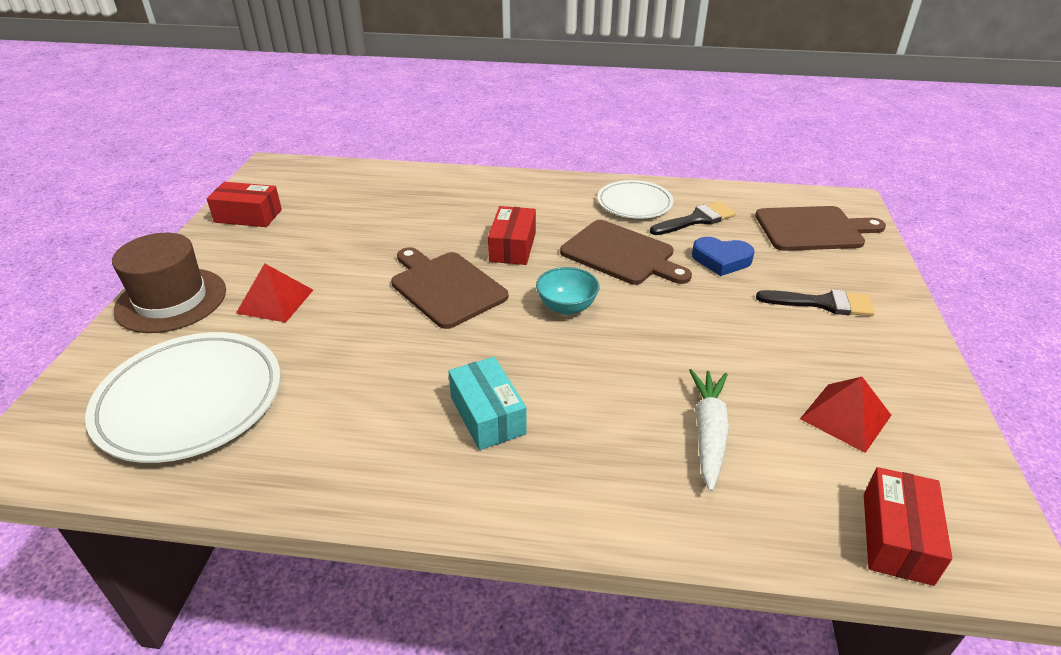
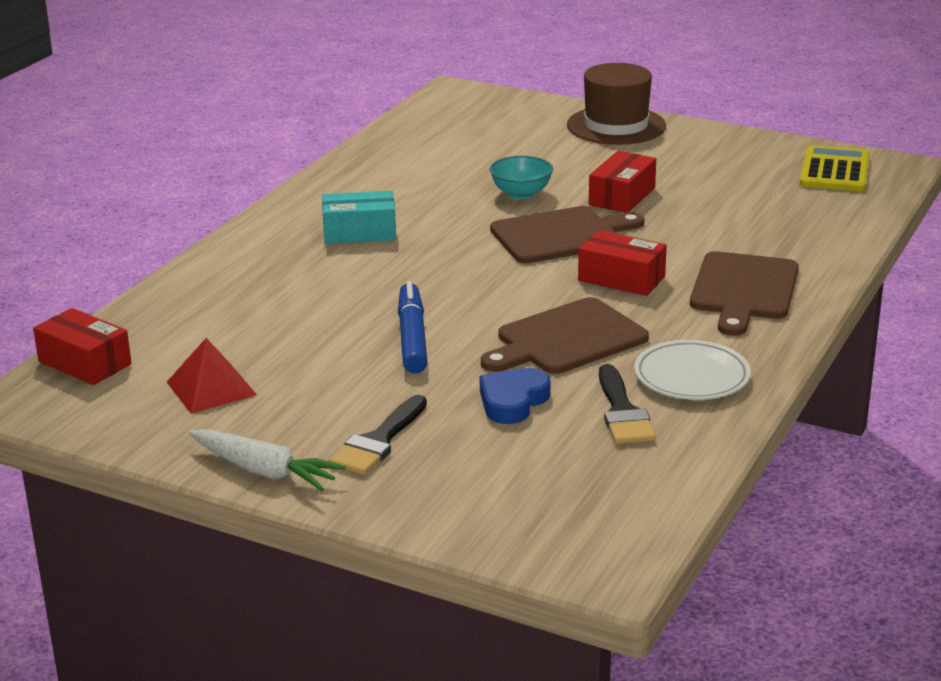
camera: 110 degrees right, 10 degrees down
white plate [85,332,281,463] -> none
red box [207,182,282,227] -> red box moved to [589,151,656,213]
red pyramid [236,263,313,323] -> none
turquoise bowl [536,267,600,315] -> turquoise bowl moved to [490,156,553,199]
white carrot [689,369,729,492] -> white carrot moved to [189,429,346,491]
brown cutting board [755,206,886,251] -> brown cutting board moved to [690,251,799,336]
none -> blue marker [398,281,427,374]
none -> yellow calculator [800,145,870,192]

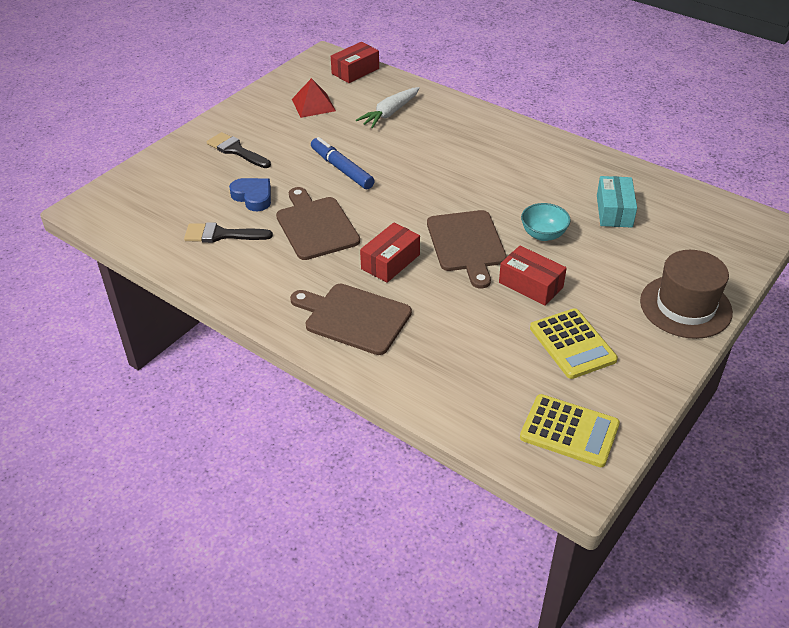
camera: 100 degrees right, 15 degrees up
white carrot [189,429,346,491] -> white carrot moved to [356,87,420,128]
turquoise box [322,191,396,244] -> turquoise box moved to [597,176,637,228]
blue marker [398,281,427,374] -> blue marker turned 135 degrees counterclockwise [311,137,374,189]
white plate [634,340,751,400] -> none
none -> yellow calculator [530,308,618,379]

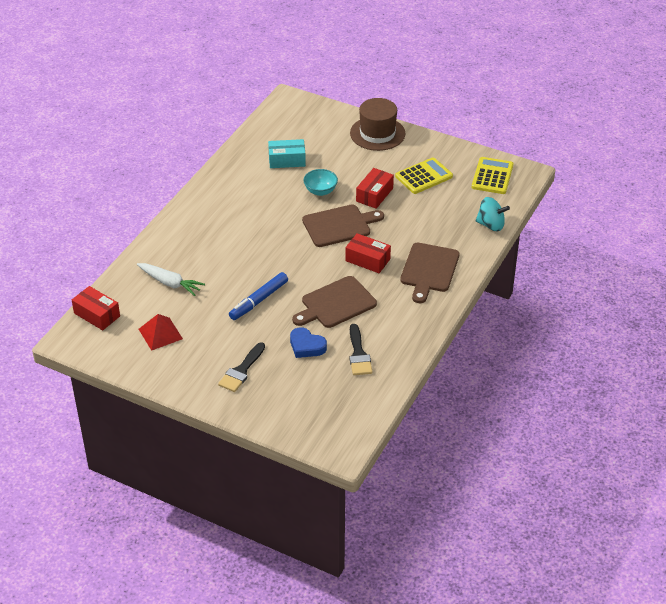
camera: 100 degrees left, 0 degrees up
blue heart [229,178,271,211] -> blue heart turned 90 degrees counterclockwise [290,327,327,358]
none -> turquoise spinning top [476,197,510,231]

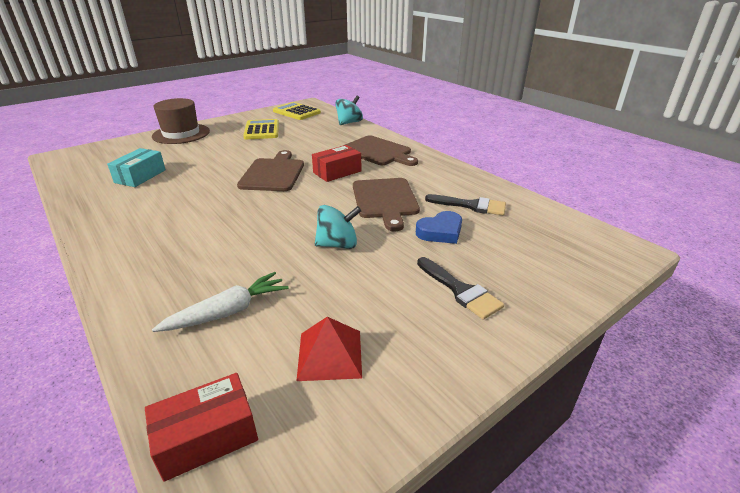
camera: 65 degrees left, 10 degrees down
blue marker [229,272,288,320] -> turquoise spinning top [315,205,361,249]
turquoise bowl [303,169,338,196] -> none
red box [356,168,394,209] -> none

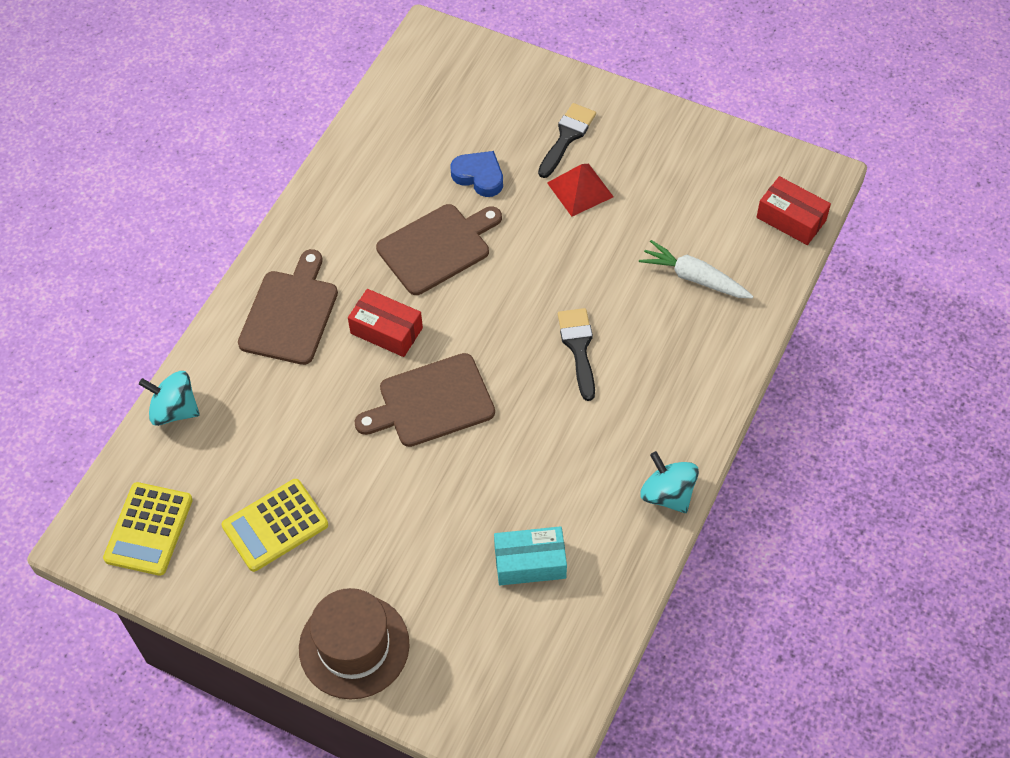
camera: 115 degrees left, 25 degrees up
red pyramid [297,317,362,381] -> red pyramid moved to [547,164,614,217]
turquoise spinning top [315,205,361,249] -> turquoise spinning top moved to [640,451,699,513]
black brush [425,194,506,215] -> black brush moved to [558,308,595,401]

